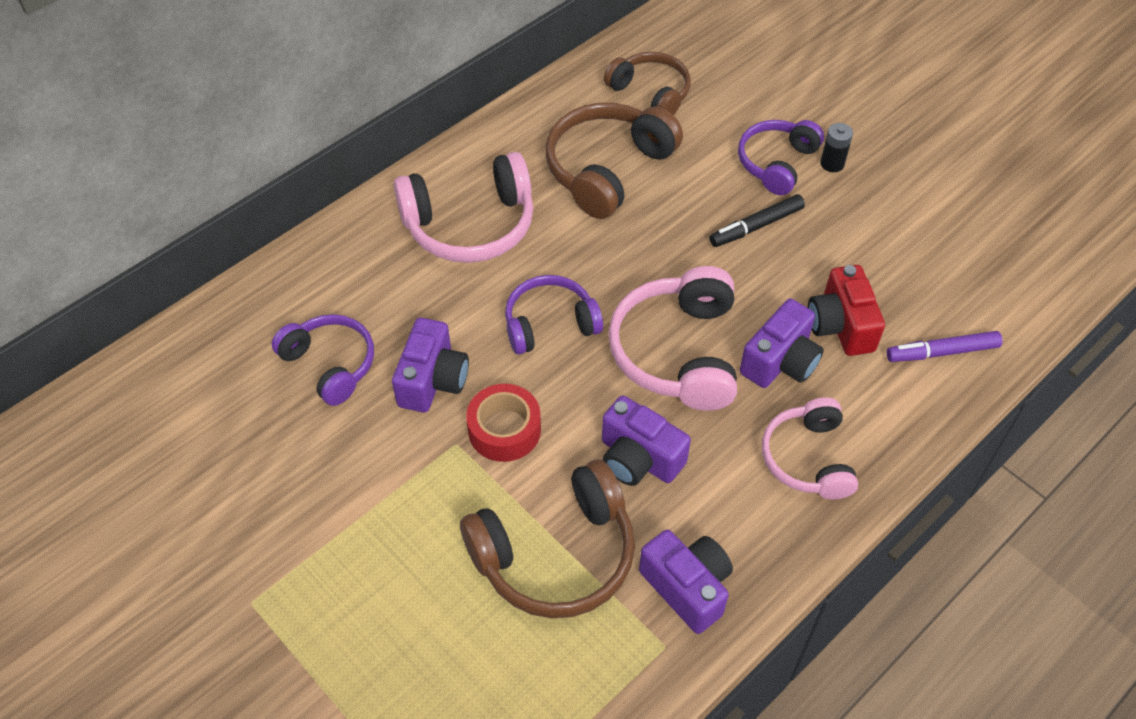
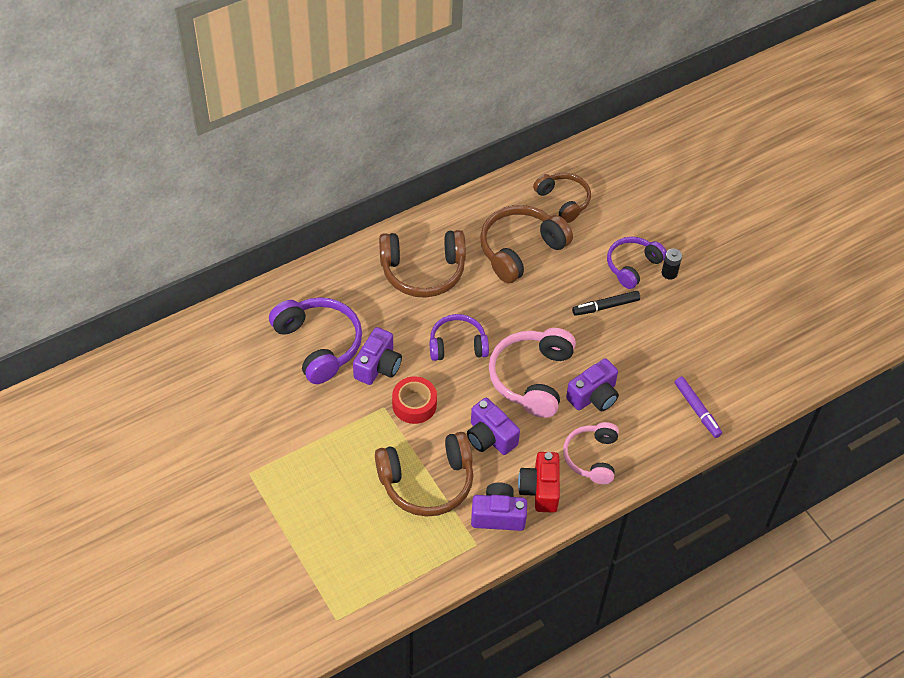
camera: 10 degrees right, 0 degrees up
purple headphones [272,314,374,406] -> purple headphones [269,297,362,384], size x1.53
pink headphones [394,152,533,263] -> brown headphones [379,230,466,298]
purple camera [639,530,733,634] -> purple camera turned 60 degrees counterclockwise [471,483,527,531]
red camera [808,265,885,356] -> red camera moved to [518,452,560,513]
purple marker [887,331,1003,362] -> purple marker turned 120 degrees counterclockwise [675,377,722,438]

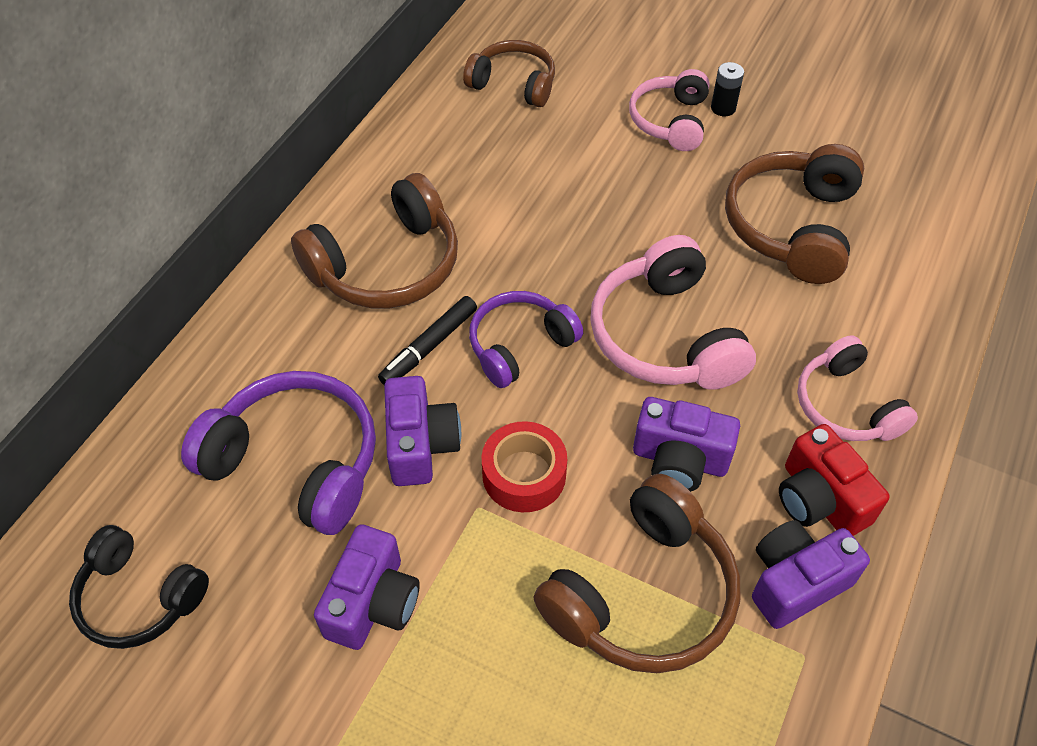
camera: 30 degrees left, 0 degrees up
brown headphones [480,205,573,283] -> brown headphones moved to [725,144,864,284]
purple camera [566,358,619,412] -> purple camera moved to [314,524,420,650]
black marker [572,291,640,316] -> black marker moved to [378,296,477,385]
purple headphones [607,237,667,289] -> pink headphones [629,69,710,151]
purple marker [675,377,722,438] -> none
none -> black headphones [69,525,209,649]

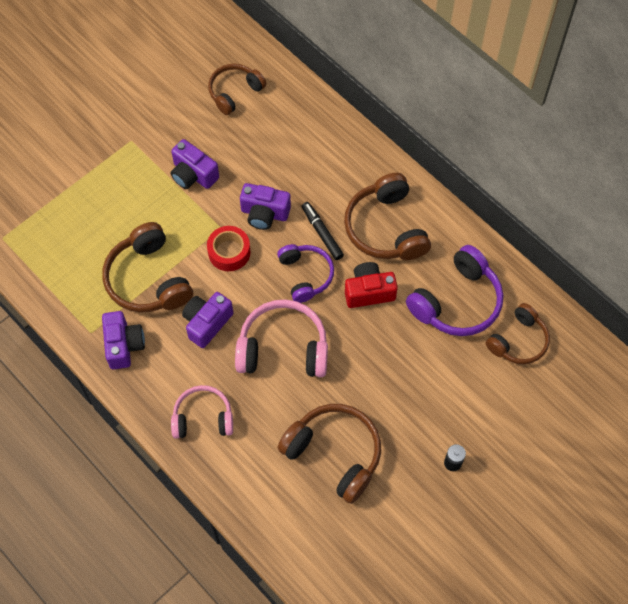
camera: 110 degrees right, 10 degrees up
black headphones [69,525,209,649] -> brown headphones [208,64,266,115]
purple headphones [181,371,376,535] -> purple headphones moved to [406,245,503,336]
pink headphones [629,69,710,151] -> none
red camera [779,424,890,536] -> red camera moved to [345,262,398,308]

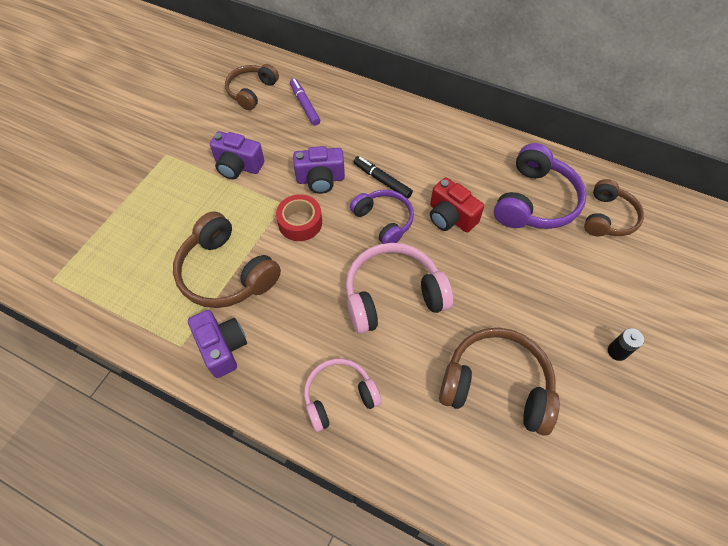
camera: 20 degrees left, 5 degrees down
purple camera [182,292,233,348] -> none
brown headphones [344,173,431,260] -> none
red camera [345,262,398,308] -> red camera turned 105 degrees counterclockwise [430,177,484,232]
none -> purple marker [290,79,320,126]

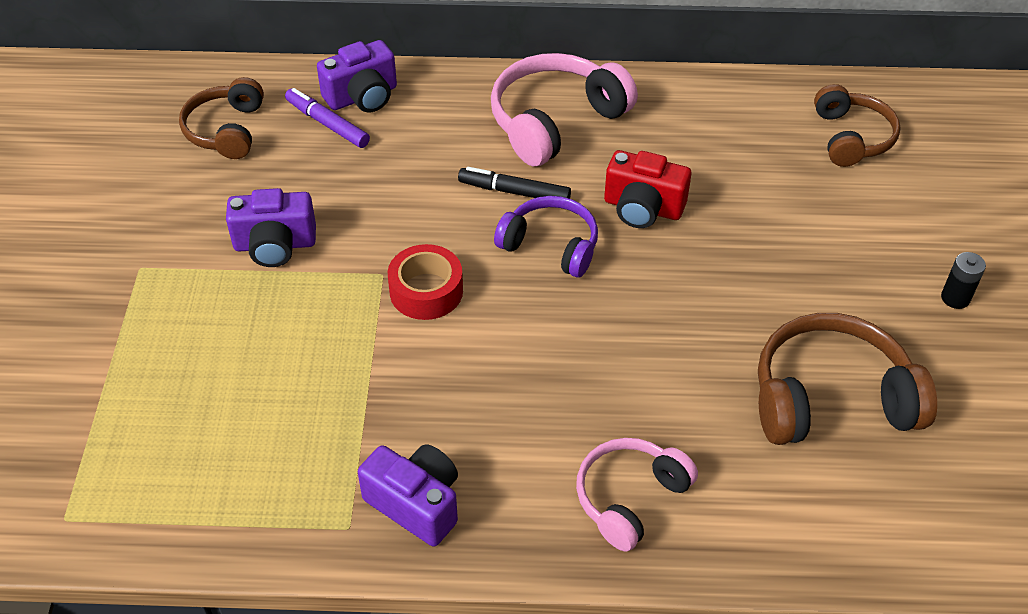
camera: 25 degrees left, 10 degrees down
brown headphones [173,211,281,308] -> none
purple camera [293,146,345,194] -> purple camera moved to [317,40,397,113]
pink headphones [346,243,453,334] -> pink headphones moved to [491,53,638,166]
purple headphones [494,143,587,229] -> none

